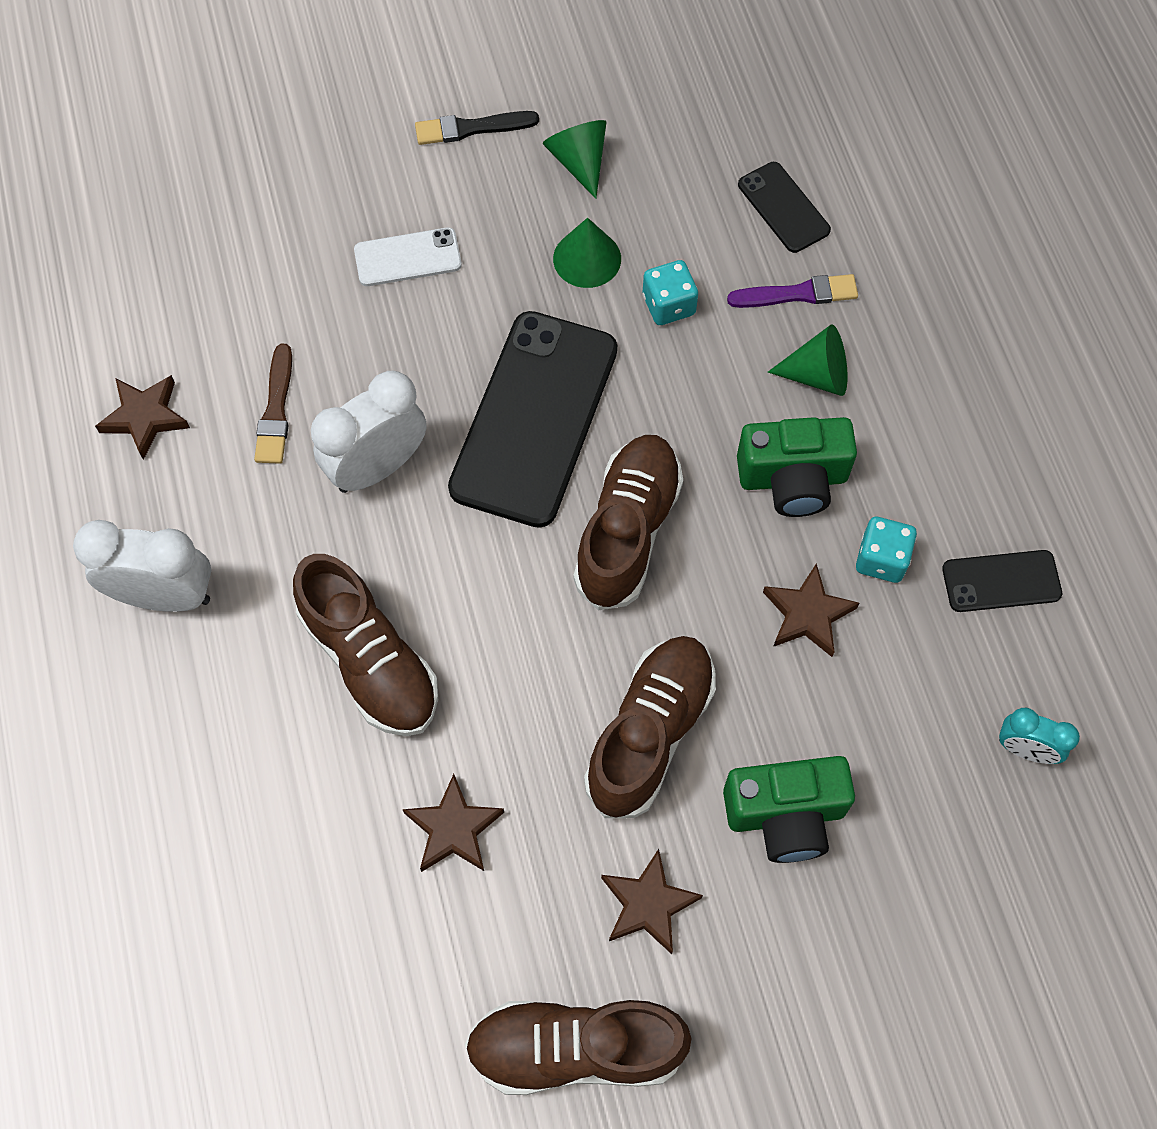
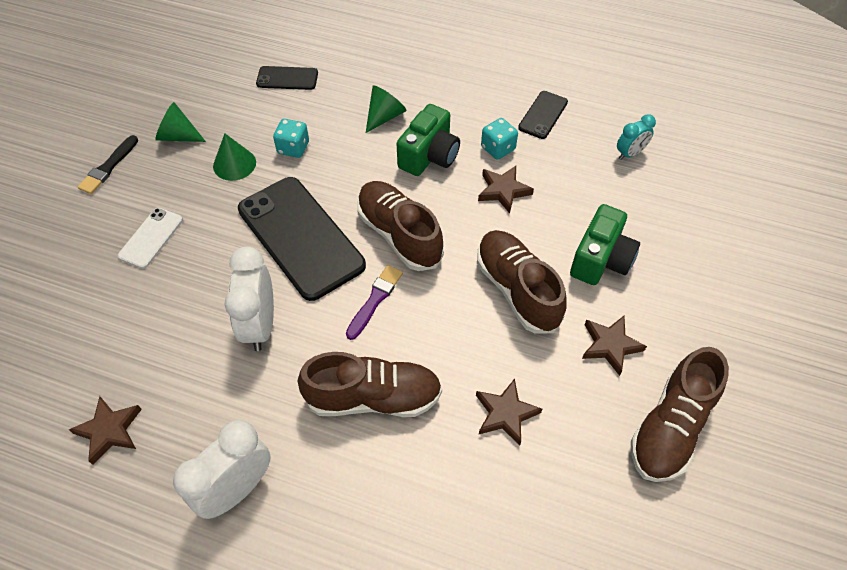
camera: 55 degrees left, 10 degrees down
brown brush [254,344,292,464] -> none
purple brush [727,274,858,308] -> purple brush moved to [346,265,403,340]

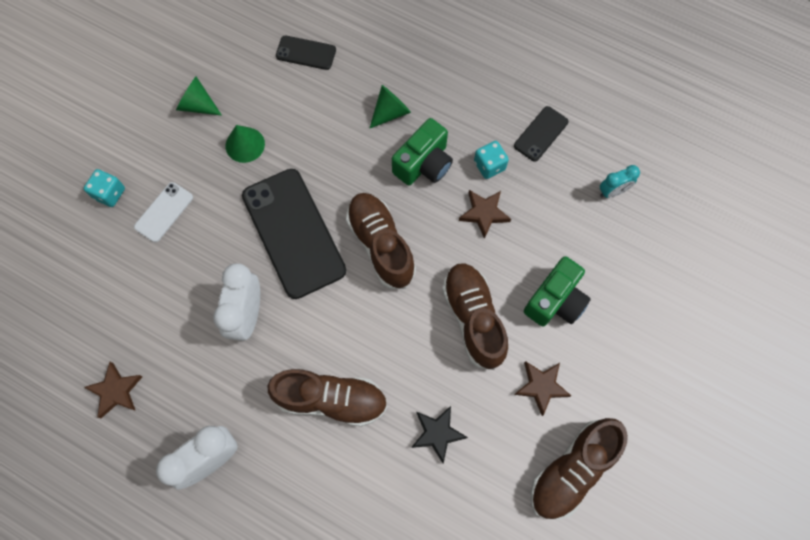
camera: 10 degrees right, 15 degrees up
black brush [78,135,138,194] -> none
turquoise dice [273,119,309,158] -> turquoise dice moved to [84,169,125,207]
purple brush [346,265,403,340] -> none
brown star [476,379,542,446] -> black star [411,406,468,464]

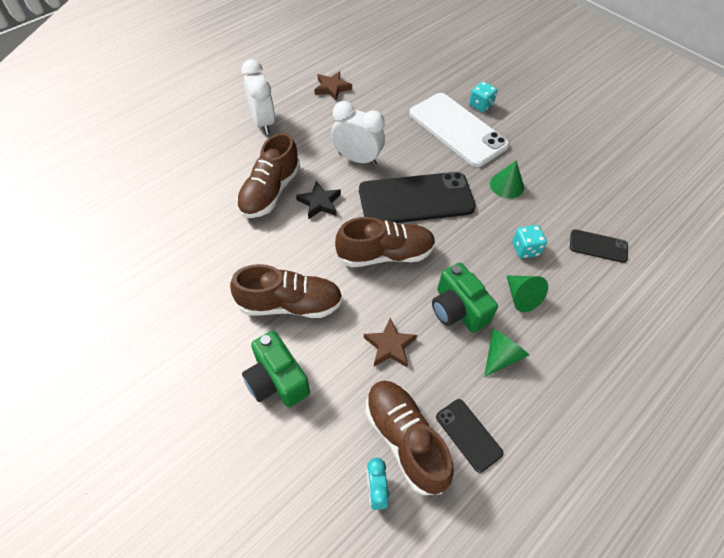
camera: 105 degrees right, 15 degrees down
white phone [134,182,193,242] -> white phone [409,93,509,167], size x2.09
green cone [176,77,222,116] -> green cone moved to [484,329,529,377]
black phone [276,35,336,70] -> black phone turned 75 degrees clockwise [570,229,628,263]
black star [411,406,468,464] -> black star moved to [296,181,341,219]
turquoise dice [474,141,509,179] -> turquoise dice moved to [512,225,547,258]
brown star [514,361,571,416] -> none
brown shoe [531,418,628,520] -> brown shoe moved to [366,381,454,495]

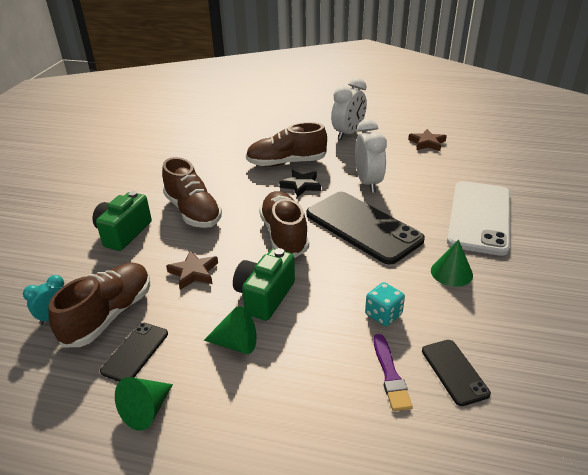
camera: 60 degrees right, 20 degrees down
brown shoe [335,217,436,267] -> brown shoe turned 150 degrees counterclockwise [259,191,309,258]
turquoise dice [469,82,497,112] -> none
green cone [506,275,548,312] -> green cone moved to [115,377,173,431]
none -> purple brush [373,334,413,411]

